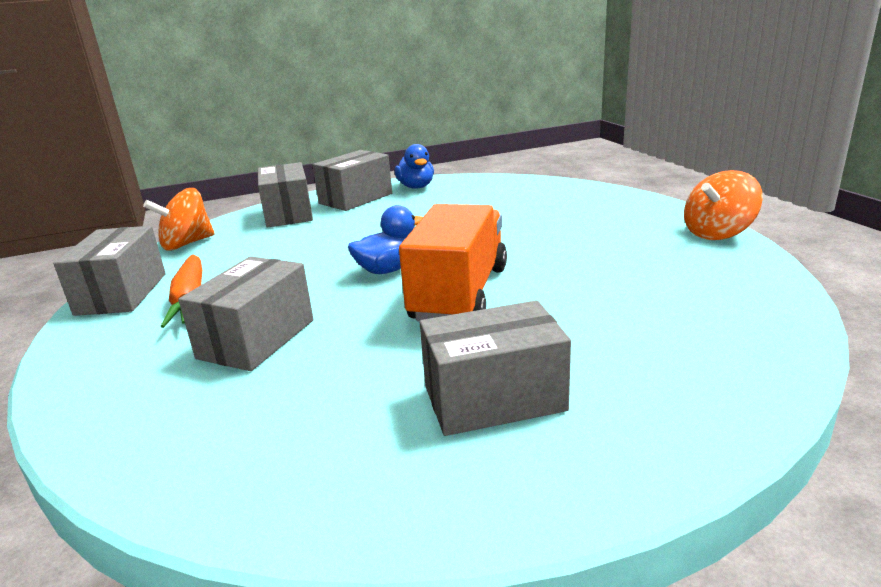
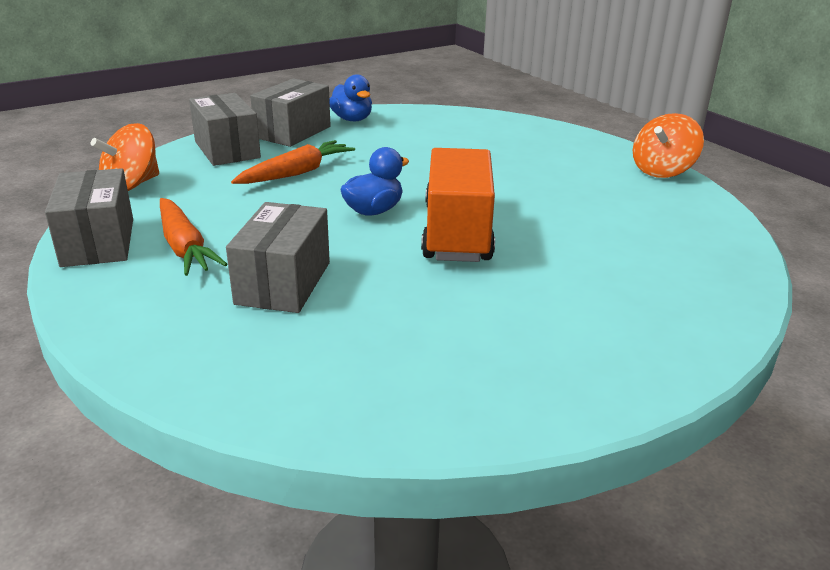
camera: 15 degrees left, 5 degrees up
grey box [420,300,571,436] -> none
none -> orange carrot [231,140,355,184]

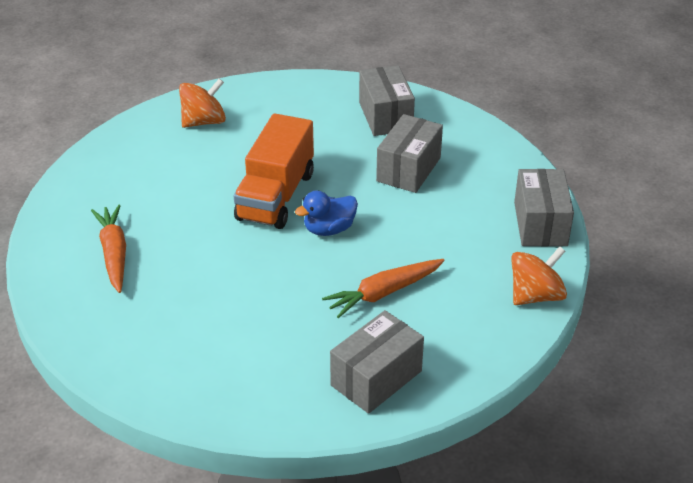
camera: 165 degrees left, 10 degrees up
orange carrot [160,198,227,276] -> orange carrot moved to [91,205,126,293]
grey box [189,93,261,166] -> grey box moved to [359,65,415,136]
blue duck [329,74,372,121] -> none
orange spinning top [633,113,704,178] -> orange spinning top moved to [179,79,226,128]

